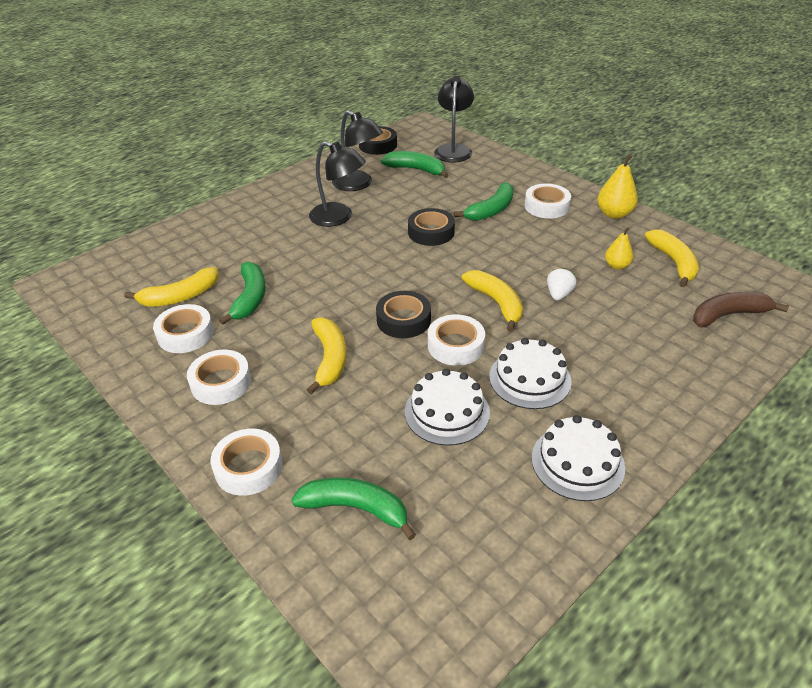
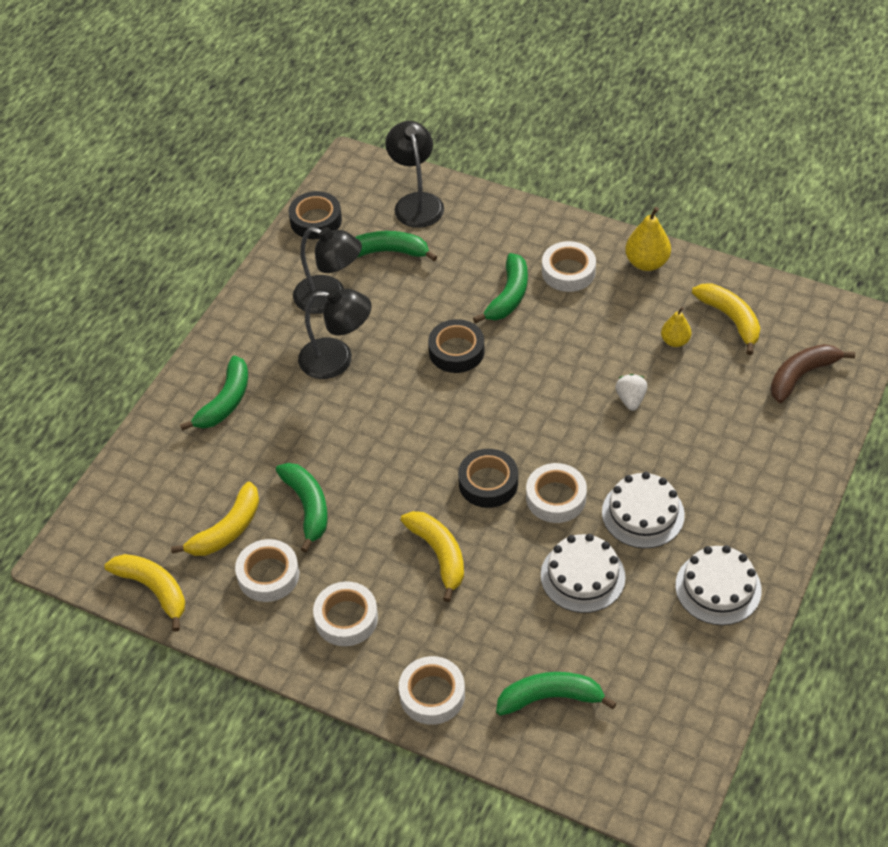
camera: 20 degrees left, 10 degrees up
yellow banana [462,270,523,332] -> yellow banana moved to [105,554,186,631]
none -> green banana [180,356,248,431]

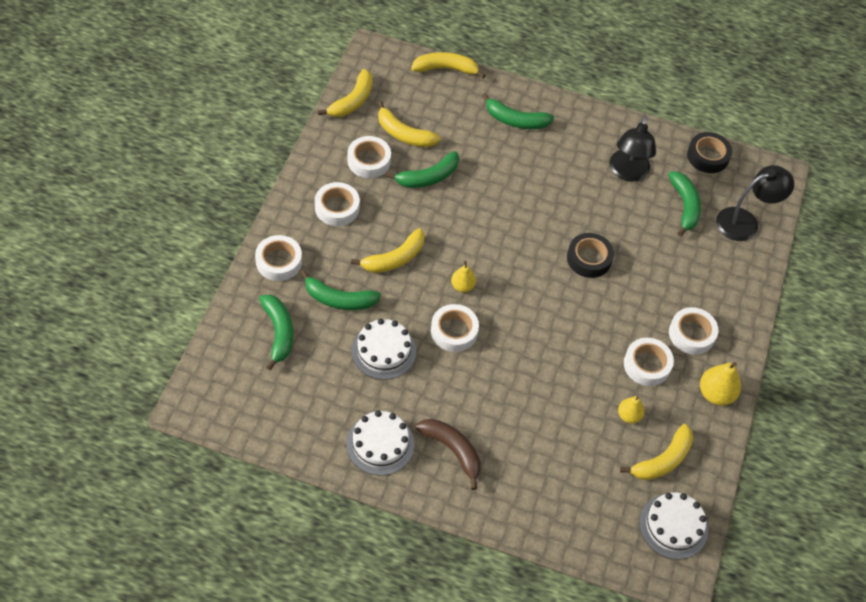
camera: 75 degrees right, 5 degrees up
black lamp [298,288,372,379] -> none
black tape [458,449,518,508] -> yellow pear [451,261,476,292]
green banana [473,253,528,323] -> green banana moved to [300,270,381,310]
white cake [602,472,685,548] -> white cake moved to [639,492,708,559]
white strawberry [615,374,647,411] -> none
brown banana [771,344,855,403] -> brown banana moved to [415,419,481,490]
none -> yellow banana [411,52,486,78]
none -> white tape [624,338,674,386]

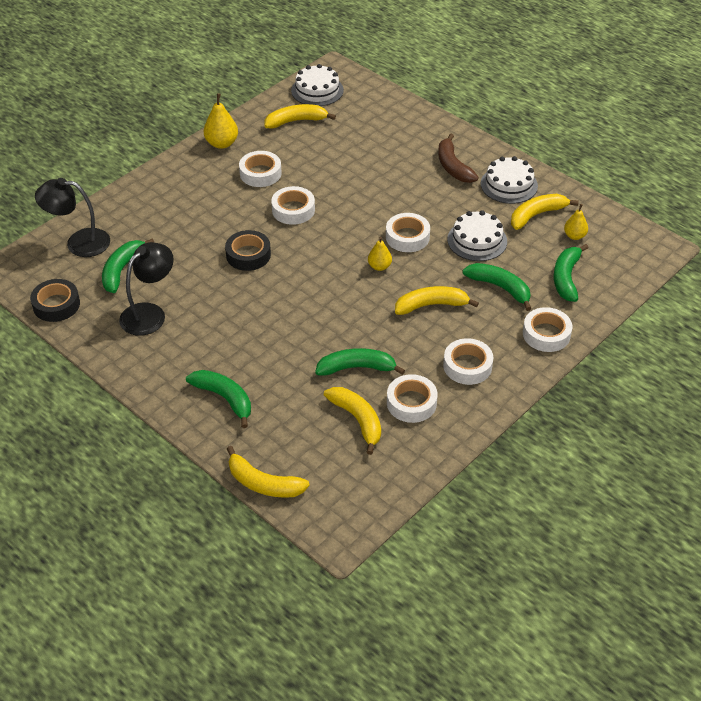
camera: 150 degrees left, 10 degrees down
yellow banana [318,69,373,117] -> yellow banana moved to [511,194,579,230]
yellow pear [618,396,645,423] -> yellow pear moved to [564,204,588,240]
white tape [669,307,718,355] -> white tape moved to [271,186,315,225]

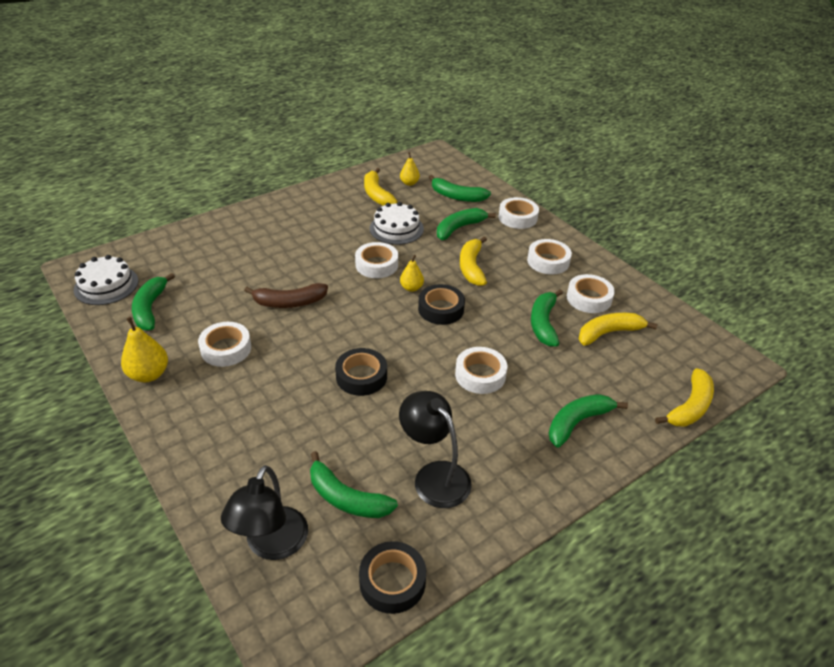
camera: 80 degrees left, 5 degrees down
yellow banana [264,104,336,129] -> green banana [132,273,175,331]
white tape [271,186,315,225] -> white tape moved to [455,347,507,394]
brown banana [438,134,479,183] -> brown banana moved to [244,283,328,308]
white cake [481,156,538,204] -> none
none -> black tape [418,284,465,325]

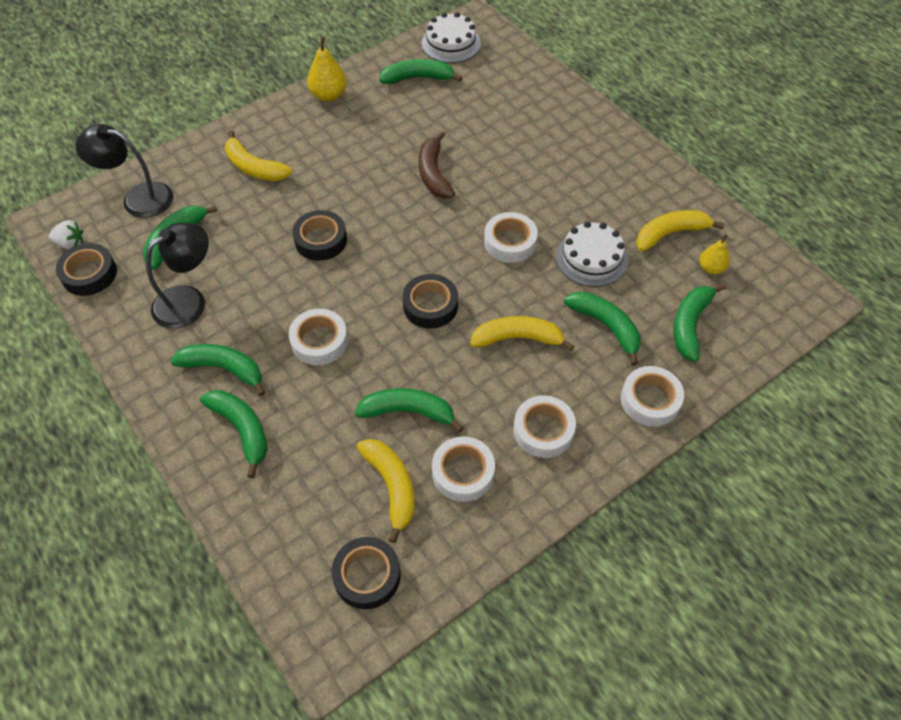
camera: 90 degrees right, 15 degrees up
white tape [198,322,251,367] -> none
yellow pear [400,255,424,292] -> none
yellow banana [655,368,714,426] -> yellow banana moved to [225,131,292,181]
none -> white strawberry [49,220,83,250]
none -> green banana [170,344,266,396]
none -> black tape [332,537,401,609]

